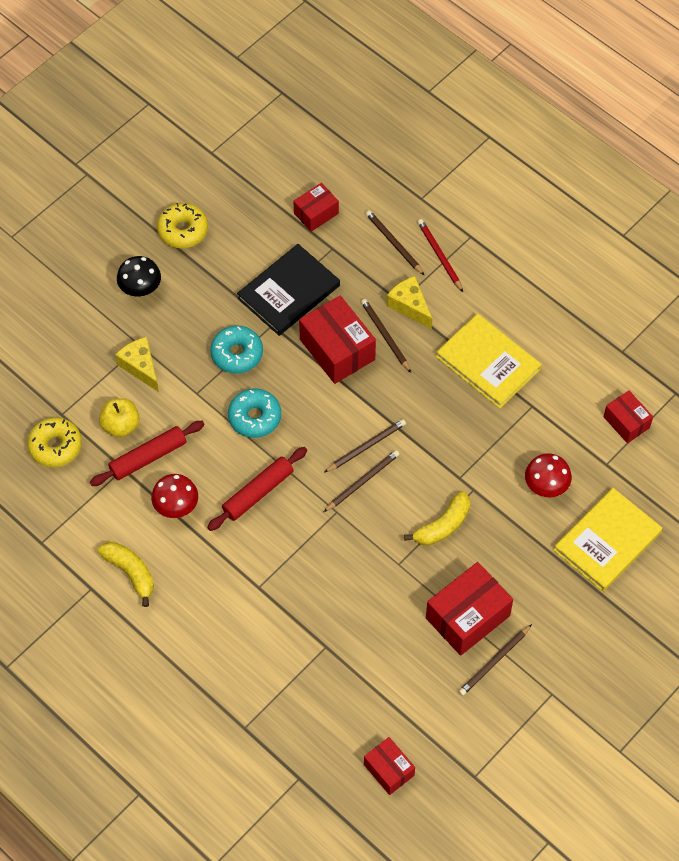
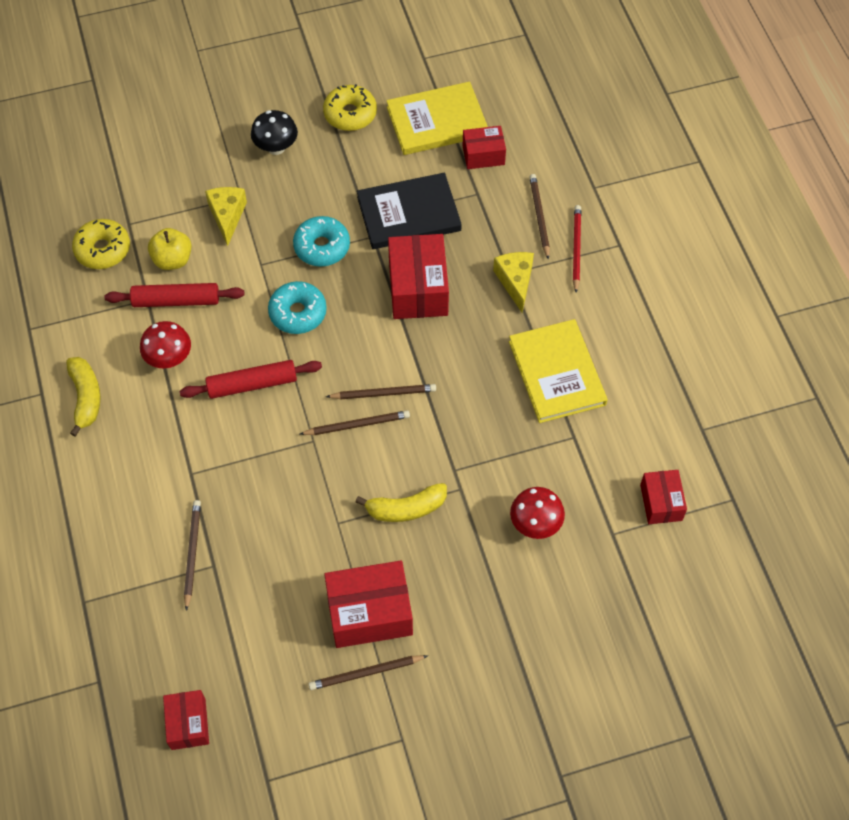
camera: 30 degrees right, 0 degrees up
brown pencil [361,299,411,373] -> brown pencil moved to [184,500,201,611]
yellow book [553,488,662,592] -> yellow book moved to [386,82,488,155]

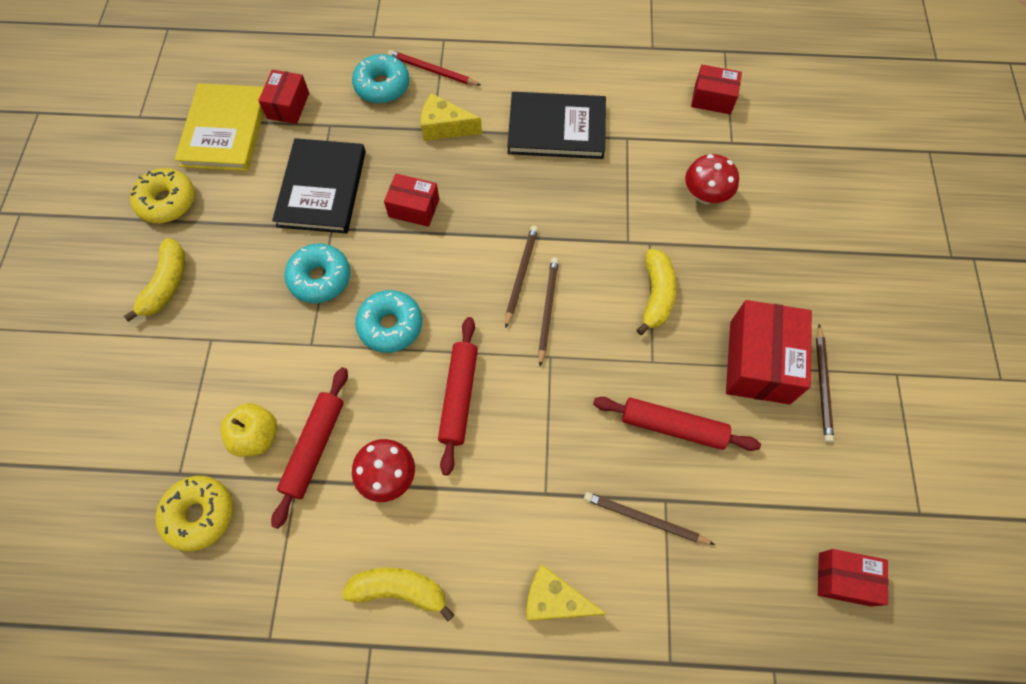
camera: 70 degrees left, 5 degrees up
yellow cheese [205,187,247,246] -> yellow cheese moved to [526,564,607,621]
black mushroom [251,110,298,155] -> yellow banana [124,238,185,322]
red box [388,234,449,319] -> red box [384,174,439,227], size x0.59
yellow book [509,319,608,423] -> black book [507,92,606,159]
brown pencil [529,174,550,260] -> turquoise donut [352,54,410,104]
none -> red rolling pin [593,397,761,451]

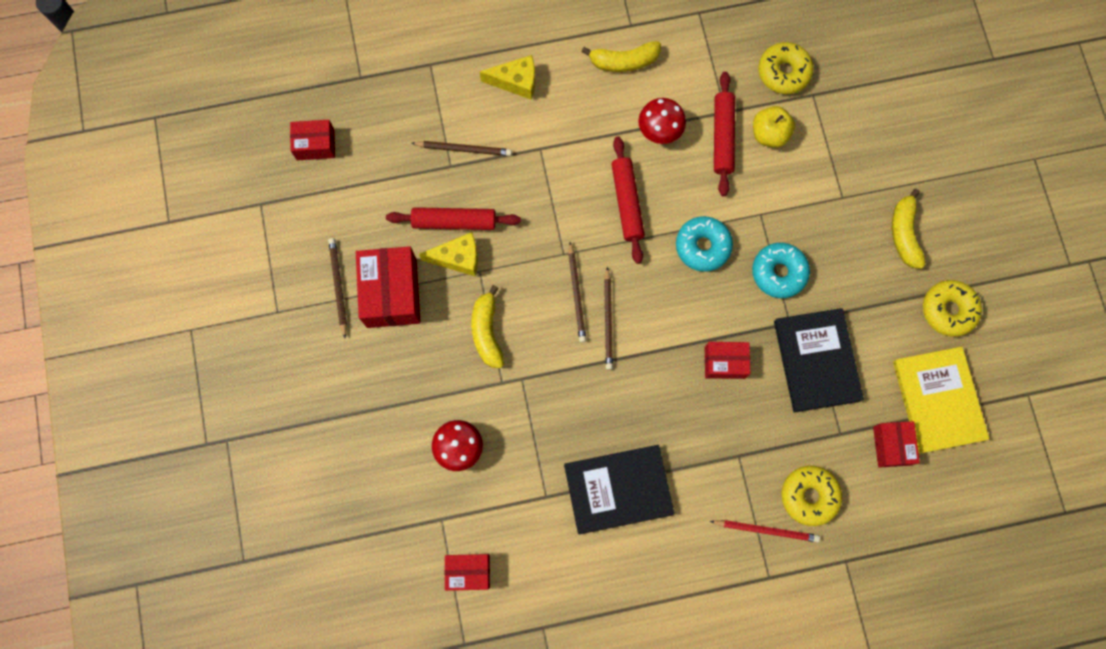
camera: 165 degrees right, 10 degrees up
turquoise donut [352,54,410,104] -> yellow donut [782,466,842,526]
yellow cheese [421,93,482,141] -> yellow cheese moved to [419,232,478,276]

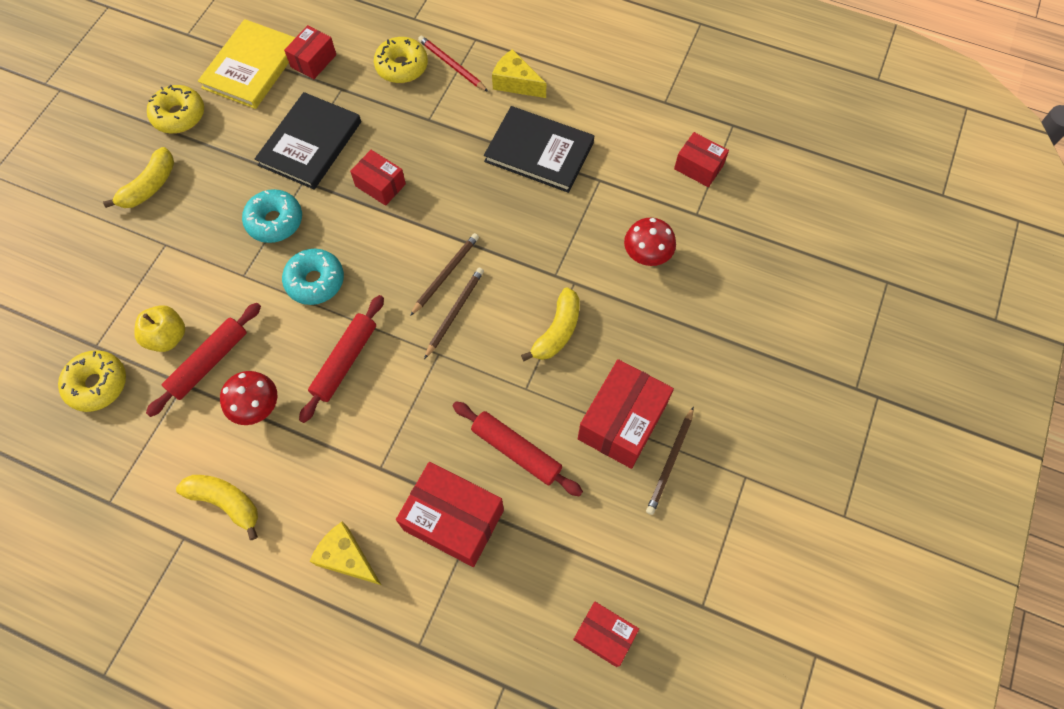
camera: 145 degrees left, 10 degrees down
brown pencil [411,141,512,156] -> red box [396,462,504,567]
yellow cheese [419,232,478,276] -> yellow cheese moved to [492,49,546,98]

